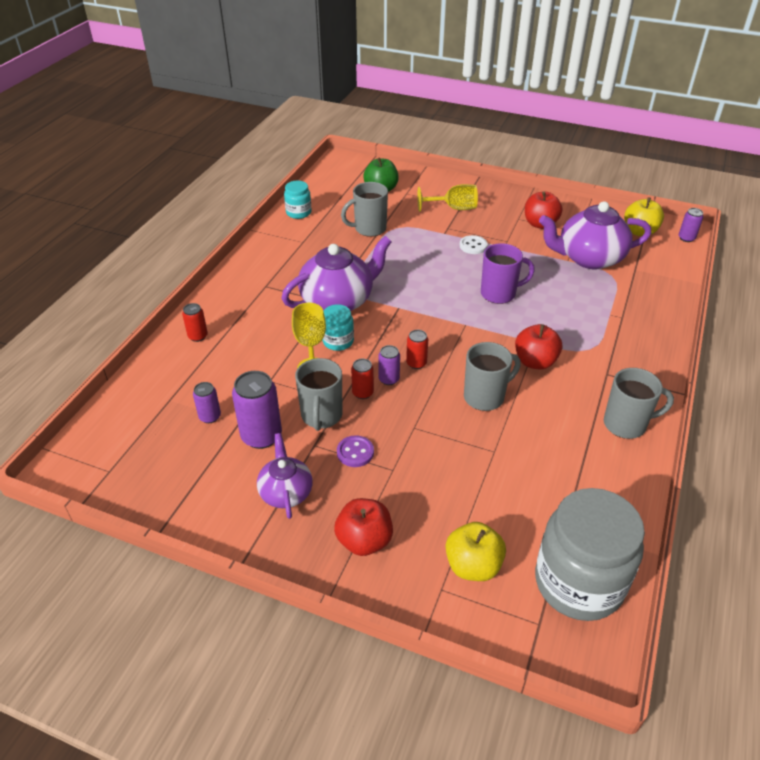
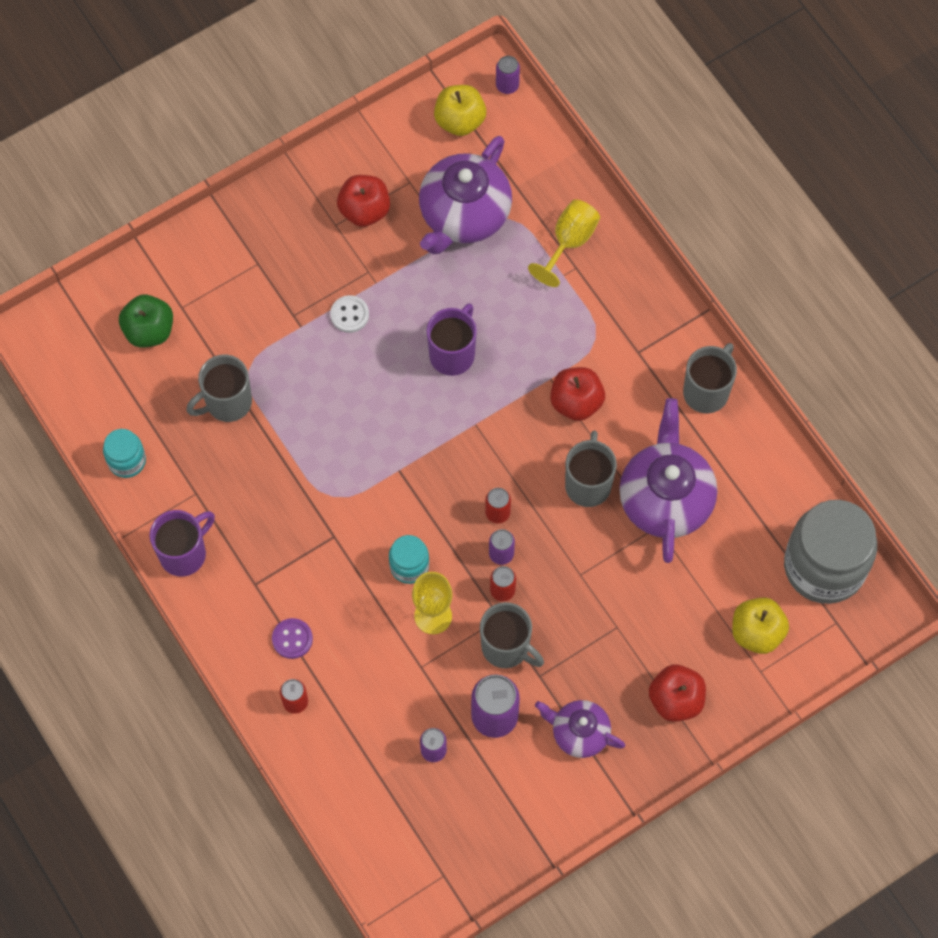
camera: 55 degrees left, 25 degrees up
purple teapot [281,236,392,311] -> purple teapot moved to [619,398,717,563]
purple button [337,435,374,467] -> purple button moved to [272,618,313,659]
grey mug [341,182,388,237] -> grey mug turned 45 degrees clockwise [186,355,252,422]
yellow goblet [418,184,478,212] -> yellow goblet moved to [528,199,600,287]
none -> purple mug [150,510,215,577]

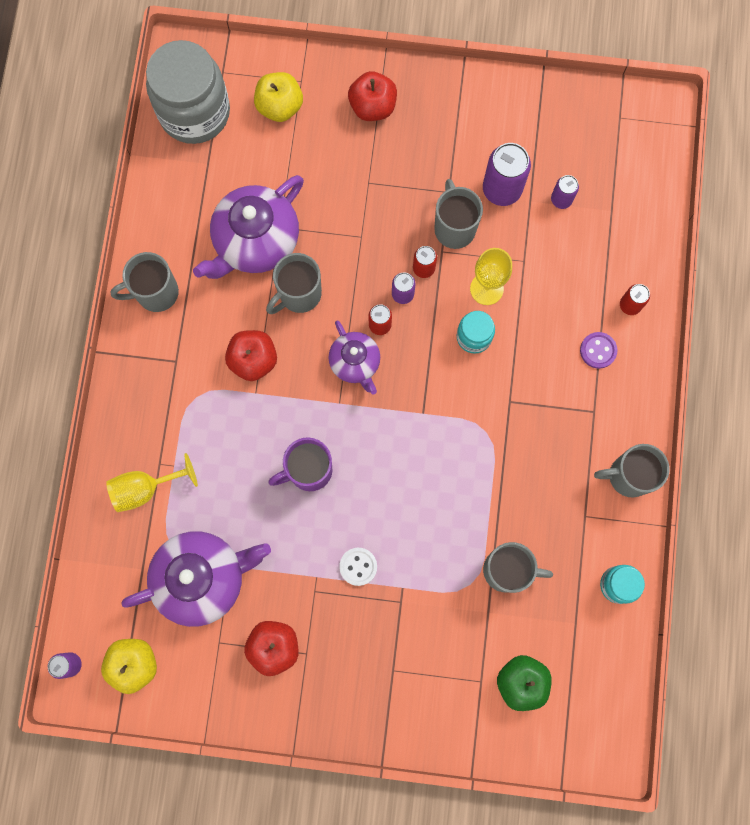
camera: 140 degrees left, 10 degrees up
purple mug [150,510,215,577] -> grey mug [594,444,669,497]
purple teapot [535,700,626,758] -> purple teapot moved to [329,321,380,395]

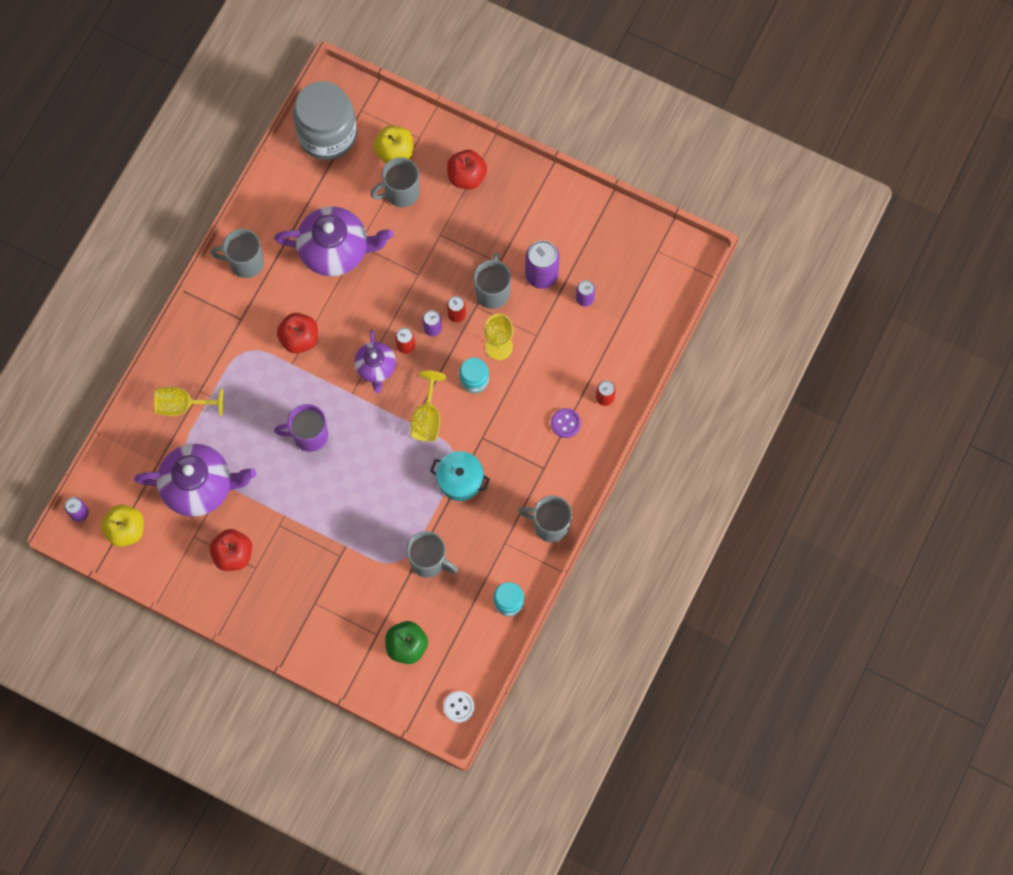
camera: 20 degrees right, 5 degrees down
purple teapot [193,175,304,279] -> purple teapot turned 150 degrees counterclockwise [274,206,394,276]
grey mug [266,253,322,314] -> grey mug moved to [370,157,420,207]
white button [339,548,377,586] -> white button moved to [444,691,475,723]
none -> yellow goblet [411,370,446,441]
none -> turquoise pot [430,451,490,501]

